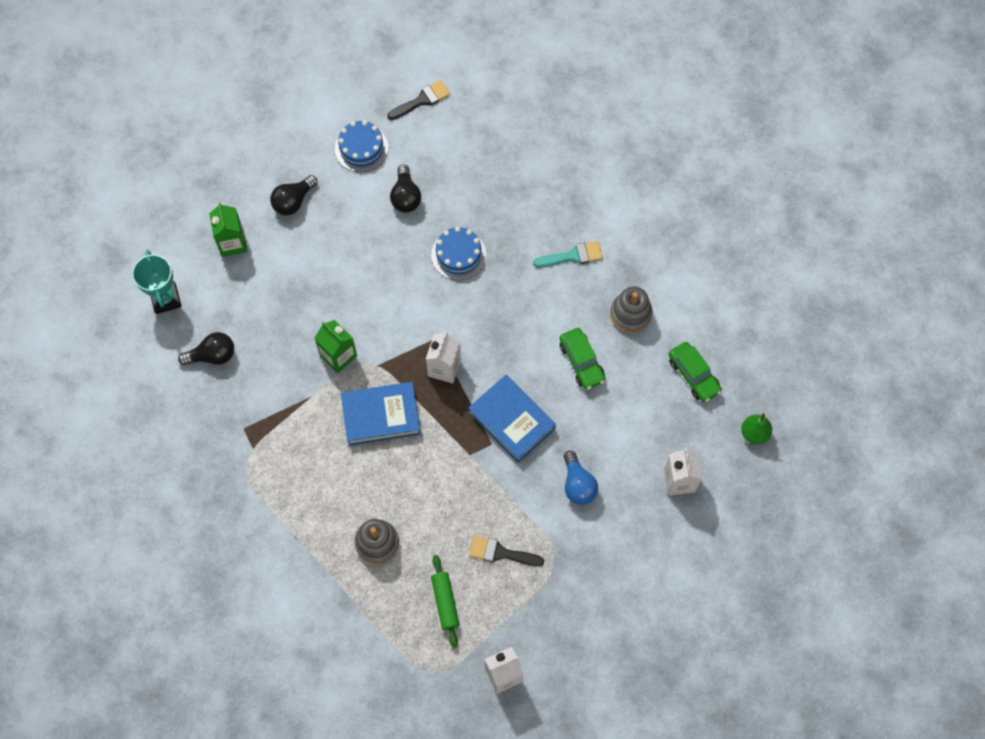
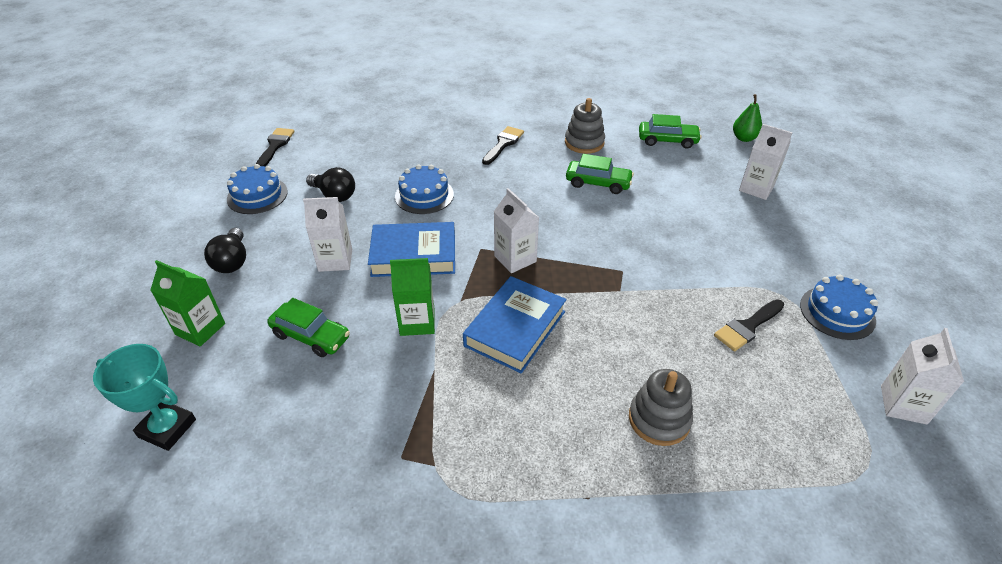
camera: 50 degrees left, 25 degrees down
black light bulb [178,332,234,365] -> none
green rolling pin [431,555,459,648] -> none
blue book [468,375,556,463] -> blue book moved to [368,222,455,277]
turquoise brush [533,241,603,267] -> black brush [482,126,524,165]
blue light bulb [564,451,598,505] -> none
none -> green car [267,298,350,357]
none -> white carton [303,197,352,272]
none -> blue cake [800,275,878,340]

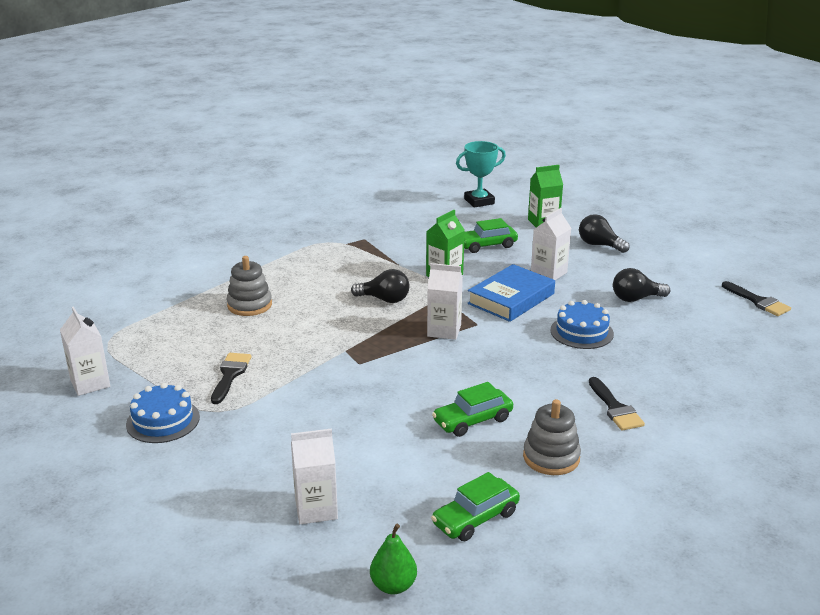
camera: 135 degrees right, 15 degrees down
blue cake [227,164,288,214] -> none
blue book [463,276,567,374] -> black light bulb [351,269,409,303]

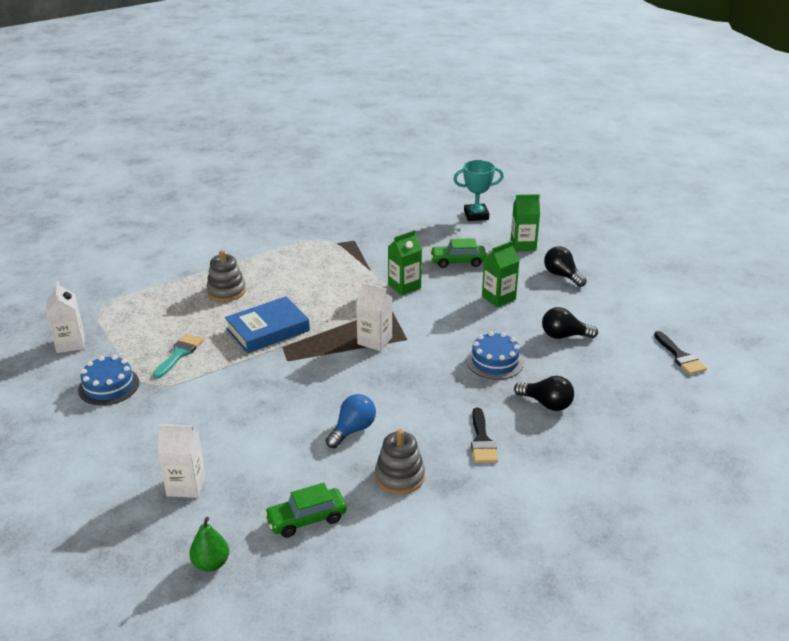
camera: 15 degrees right, 5 degrees up
black brush [211,353,251,404] -> turquoise brush [153,334,204,379]
black light bulb [351,269,409,303] -> black light bulb moved to [514,376,574,411]
green car [432,382,513,437] -> blue light bulb [326,394,376,448]
blue book [467,264,555,322] -> blue book moved to [225,296,310,353]
white carton [531,208,571,280] -> green carton [482,241,519,307]

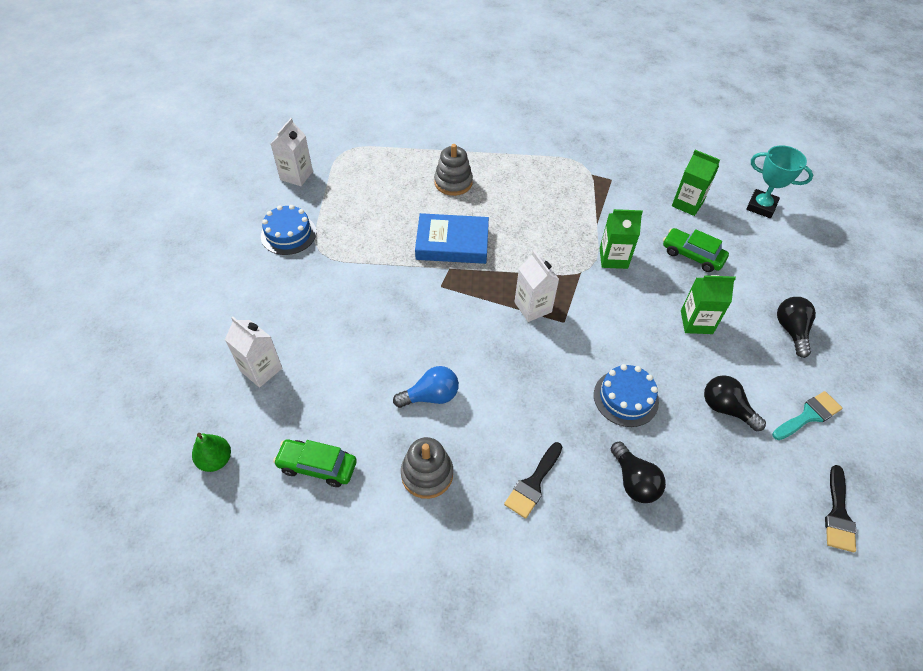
camera: 35 degrees right, 20 degrees up
turquoise brush [153,334,204,379] -> turquoise brush moved to [772,391,843,440]
green carton [511,194,540,251] -> green carton moved to [672,150,720,216]

